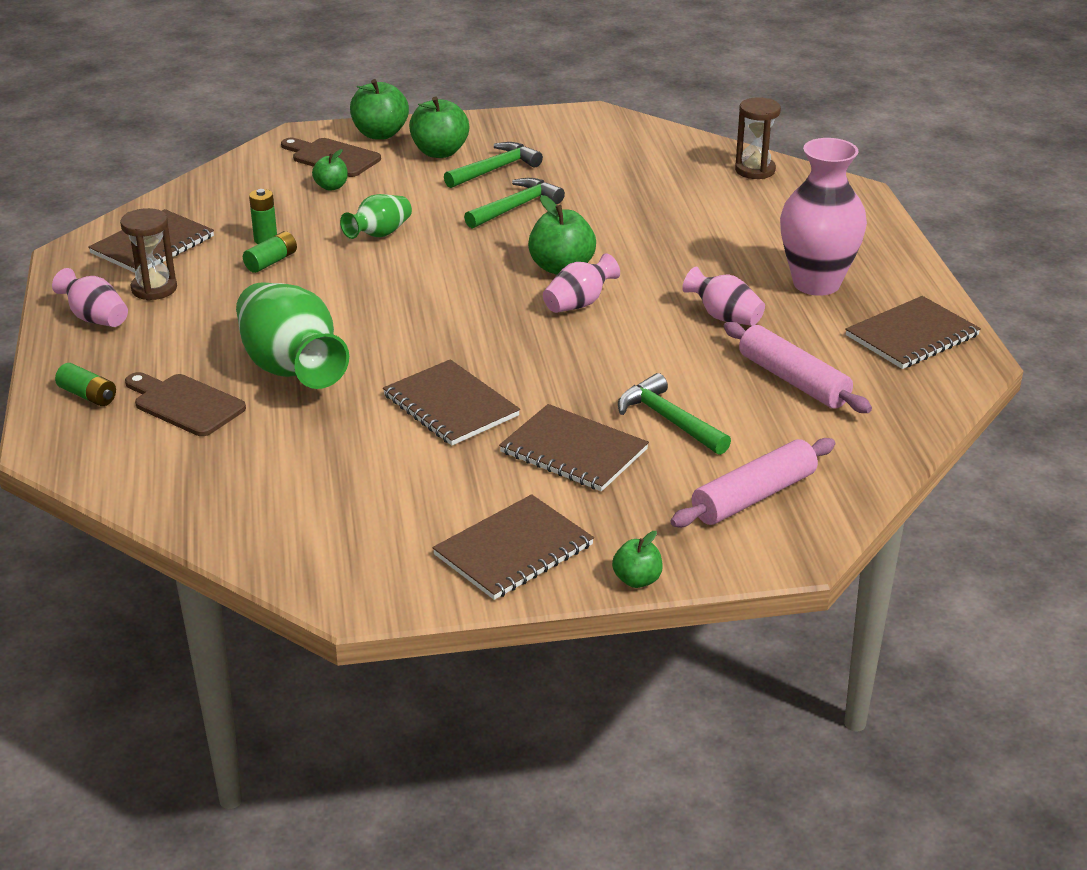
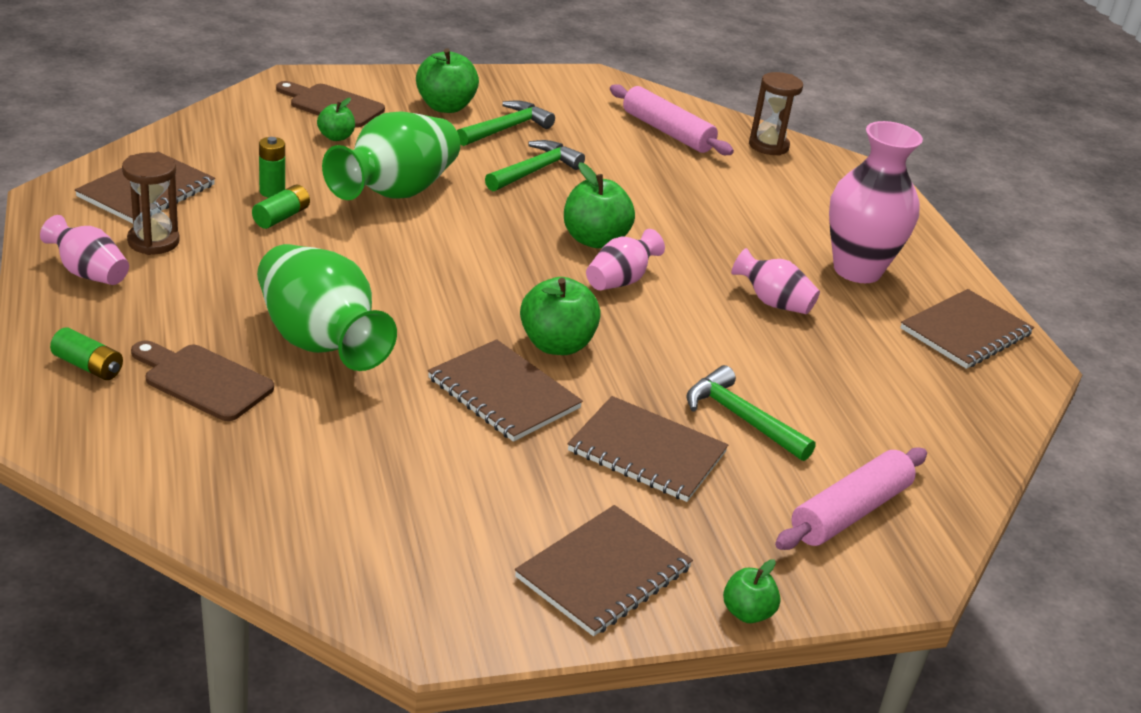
camera: 10 degrees left, 0 degrees up
green vase [340,194,412,239] -> green vase [322,111,460,200], size x1.87
green apple [350,79,409,140] -> green apple moved to [520,277,601,355]
pink rolling pin [723,322,872,413] -> pink rolling pin moved to [610,84,734,155]

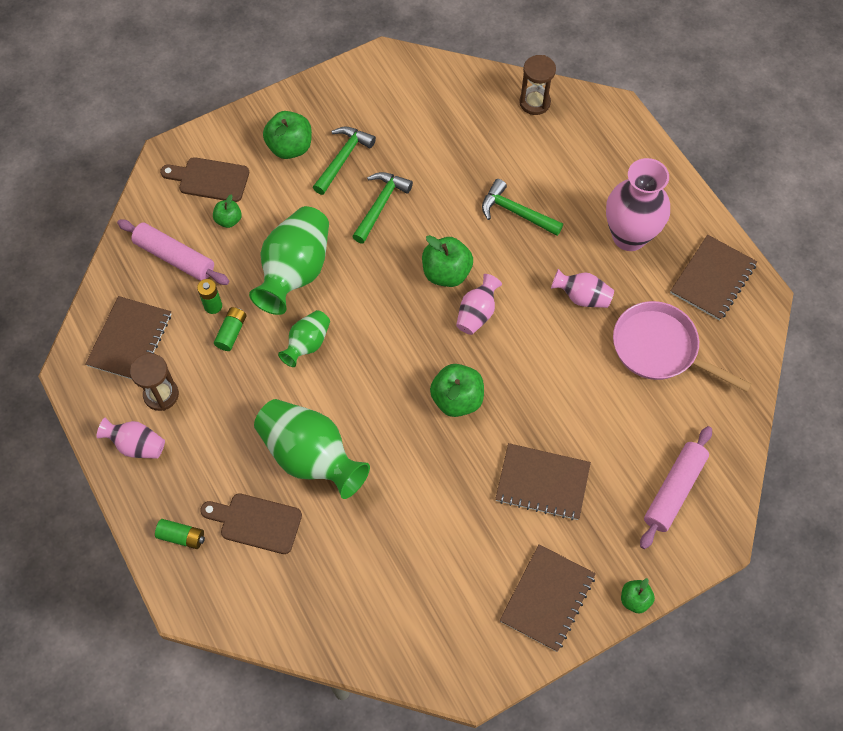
camera: 10 degrees left, 30 degrees up
brown notebook [428,339,583,442] -> none
pink rolling pin [610,84,734,155] -> pink rolling pin moved to [117,219,229,285]
green hammer [687,365,816,461] -> green hammer moved to [482,179,563,236]
none -> green vase [278,310,330,367]
none -> pink pan [613,301,752,392]

